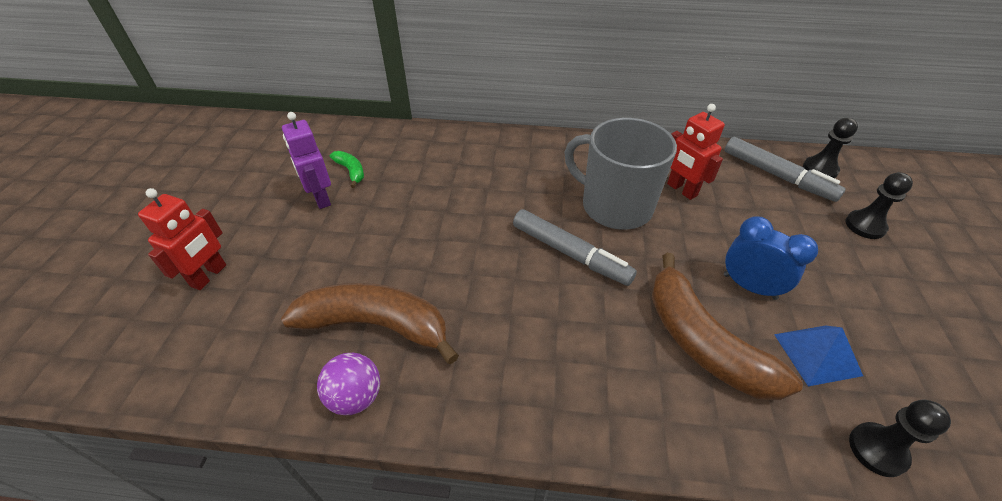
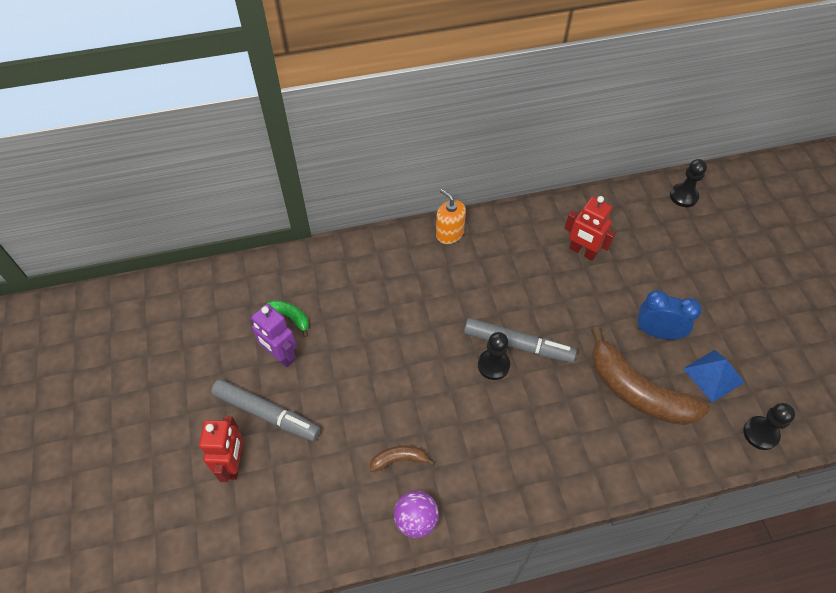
camera: 20 degrees left, 10 degrees up
brown banana [281,283,459,364] -> brown banana [370,445,435,472], size x0.45
grey mug [564,118,677,230] -> none
grey marker [725,137,846,202] -> grey marker moved to [211,379,321,441]
black pawn [845,172,913,239] -> black pawn moved to [478,332,510,380]
none -> orange soap dispenser [436,189,466,244]

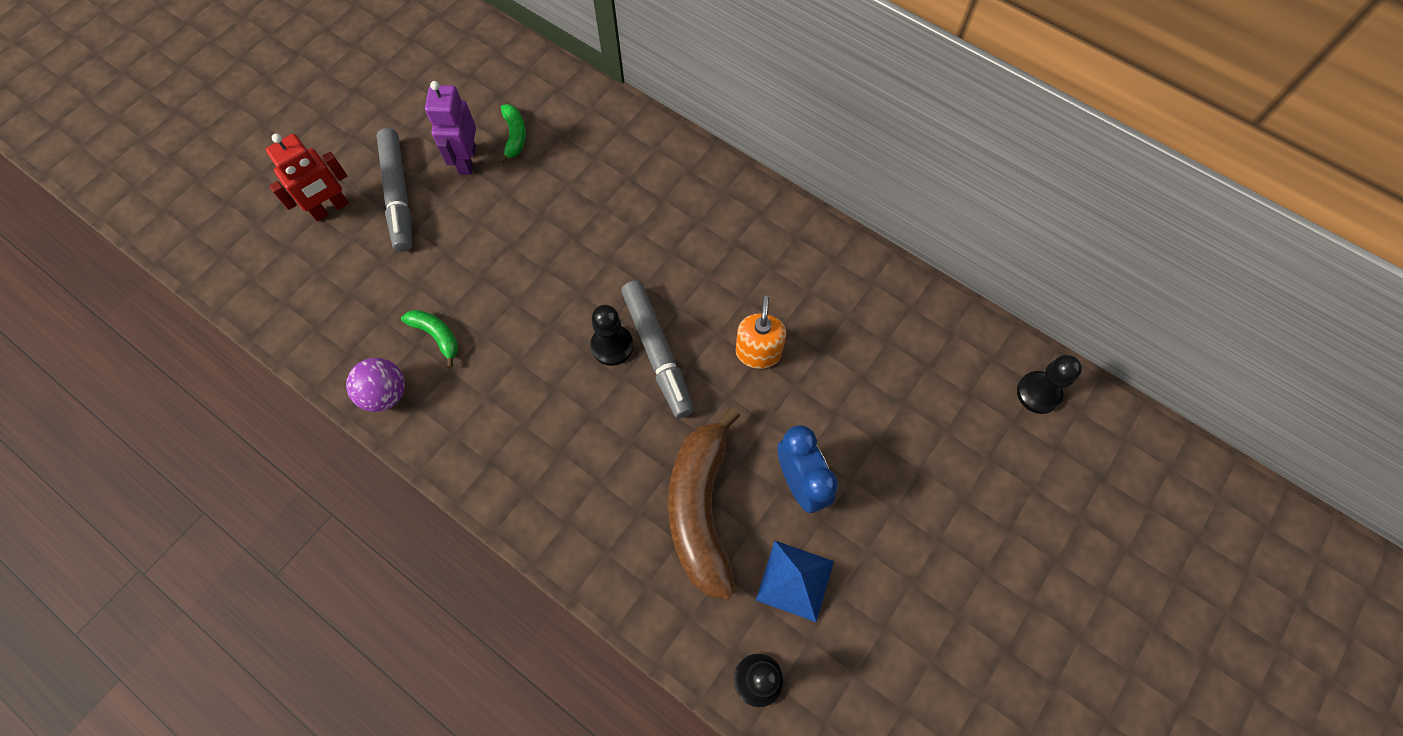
camera: 50 degrees right, 10 degrees up
brown banana [370,445,435,472] -> green banana [401,310,458,368]
orange soap dispenser [436,189,466,244] -> orange soap dispenser moved to [736,296,786,369]
red robot [565,196,616,261] -> none

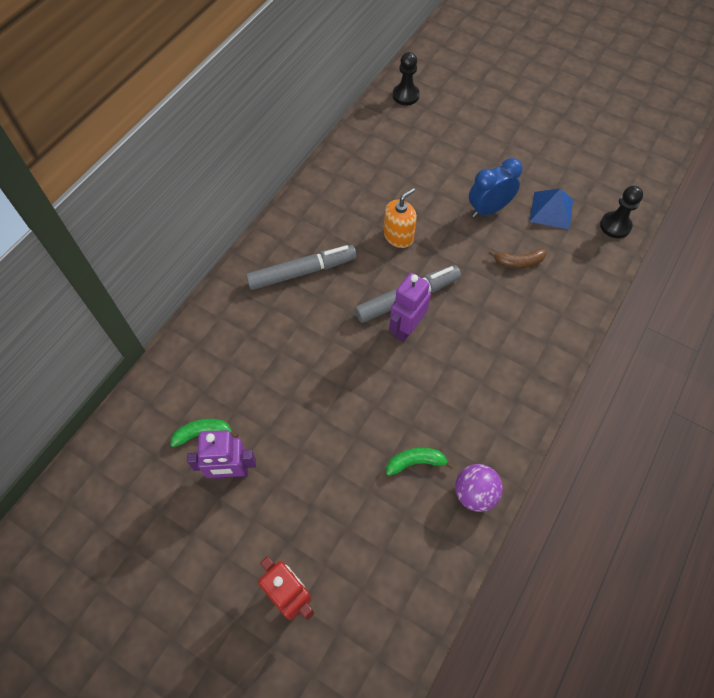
camera: 95 degrees left, 5 degrees down
grey marker [376,128,412,252] -> grey marker moved to [246,245,357,290]
green banana [401,310,458,368] -> green banana turned 45 degrees clockwise [386,448,454,476]
black pawn [590,305,633,366] -> purple robot [389,273,431,342]
brown banana [668,407,740,600] -> brown banana [488,248,547,269], size x0.45
orange soap dispenser [736,296,786,369] -> orange soap dispenser turned 135 degrees clockwise [384,188,417,248]

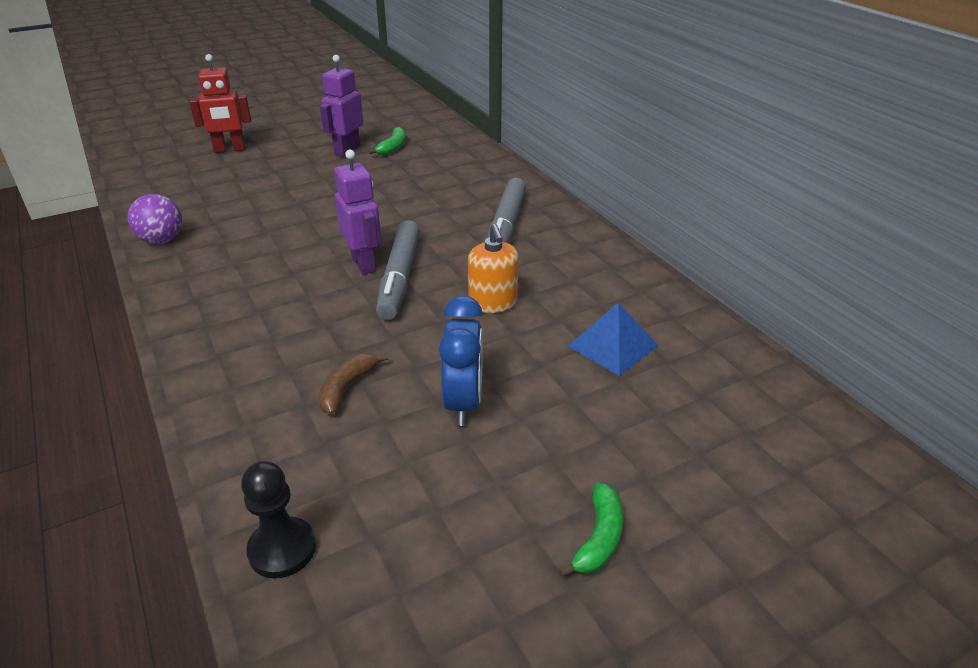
camera: 120 degrees right, 25 degrees down
green banana [386,448,454,476] -> green banana moved to [558,482,623,577]
black pawn [393,52,420,105] -> none
blue pyramid [529,188,573,230] -> blue pyramid moved to [568,302,658,376]

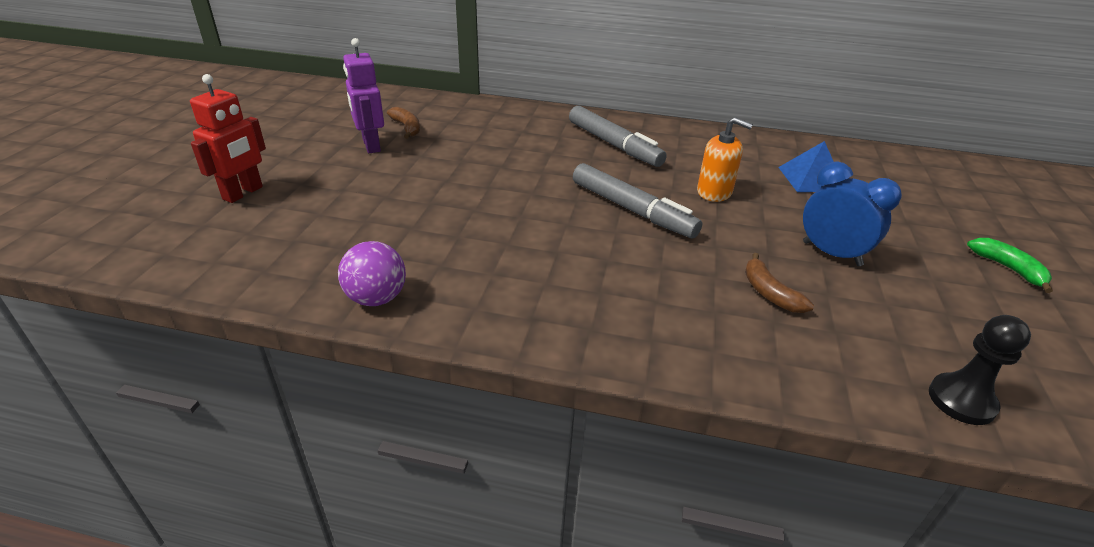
camera: 50 degrees left, 0 degrees up
purple robot [334,150,381,275] -> none
green banana [368,127,406,155] -> brown banana [387,107,420,139]

